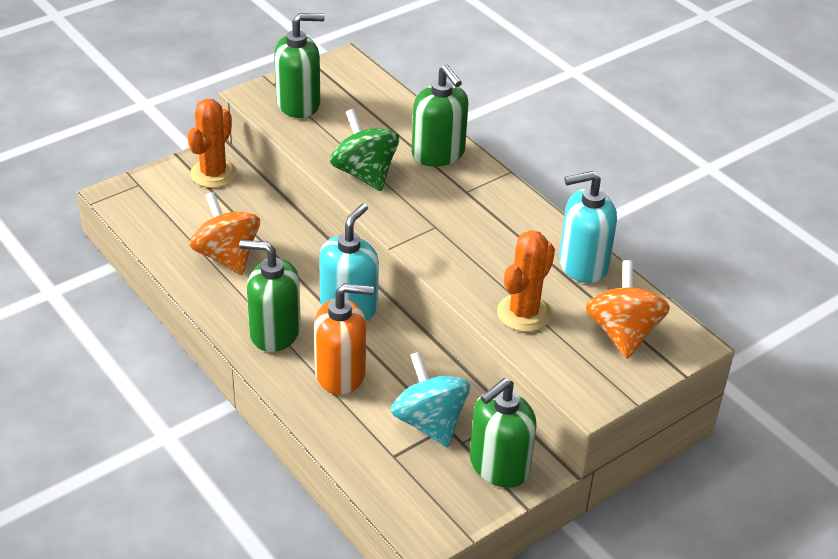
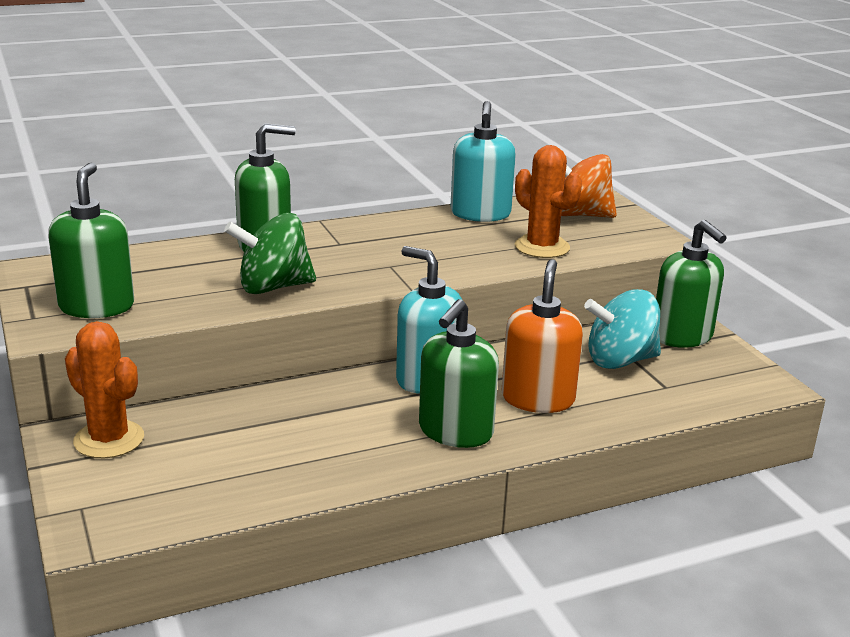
camera: 75 degrees left, 15 degrees down
orange spinning top [189,192,260,275] -> none

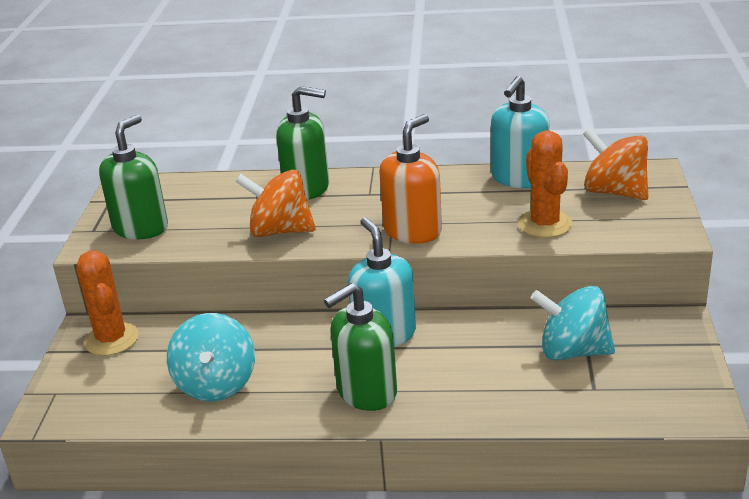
camera: 30 degrees right, 5 degrees up
green spinning top [224,213,316,294] -> orange spinning top [235,169,316,237]
orange soap dispenser [502,259,583,413] -> orange soap dispenser moved to [379,114,442,244]
green soap dispenser [656,220,727,348] -> none
none -> turquoise spinning top [167,313,255,401]

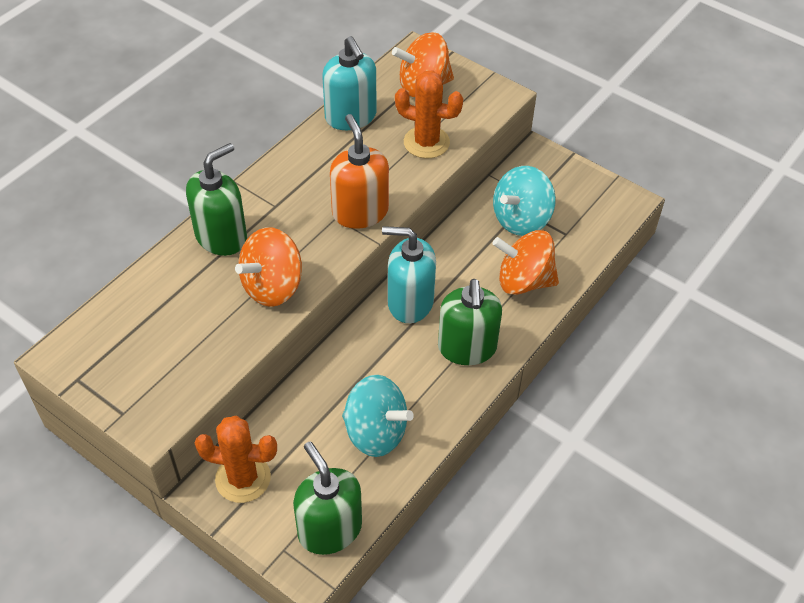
camera: 60 degrees left, 20 degrees up
green soap dispenser [99,115,168,239] -> green soap dispenser moved to [293,442,362,555]
none -> orange spinning top [493,230,559,295]

